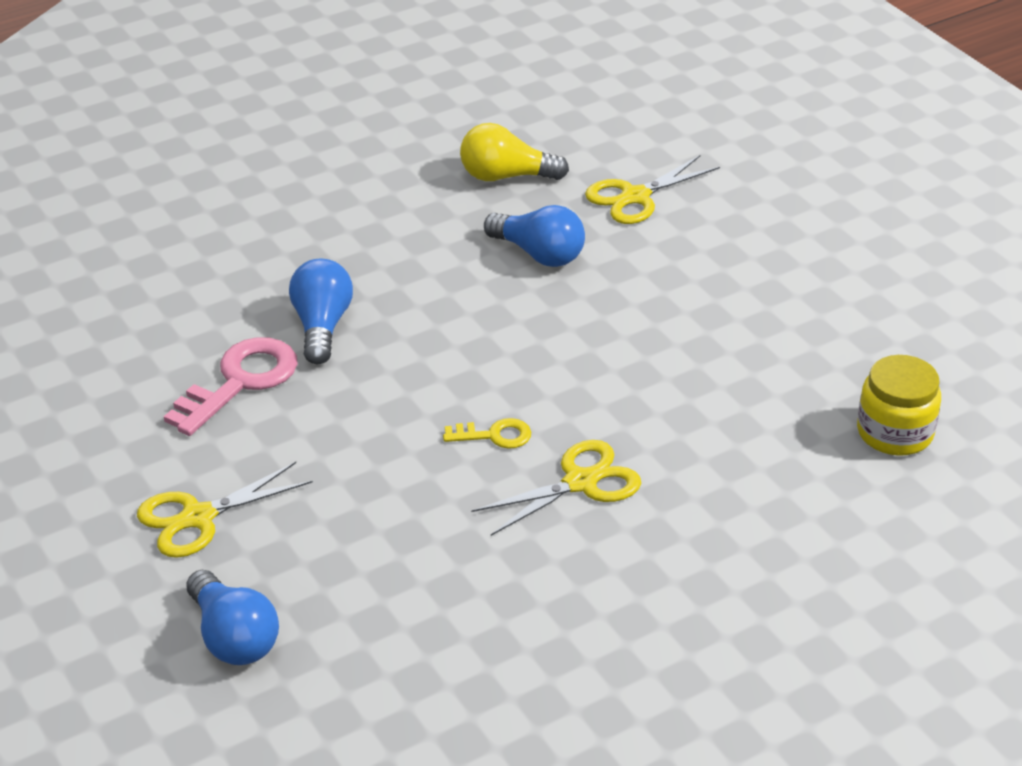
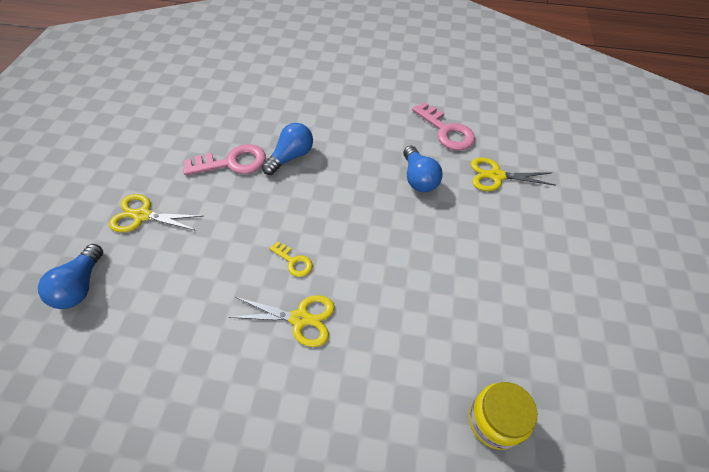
camera: 40 degrees right, 15 degrees up
yellow light bulb [460,123,569,181] -> pink key [412,102,475,151]

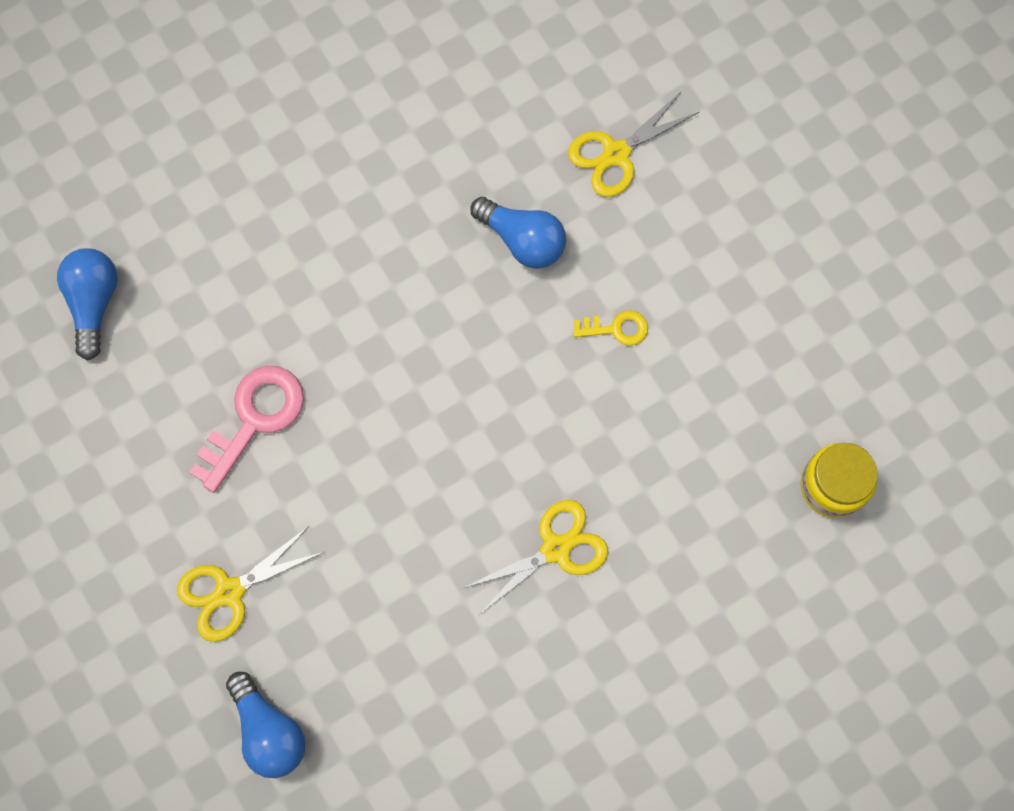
camera: 40 degrees left, 20 degrees up
blue light bulb [262,123,313,175] -> blue light bulb moved to [57,248,118,360]
yellow key [269,241,313,277] -> yellow key moved to [573,310,648,345]
pink key [412,102,475,151] -> none

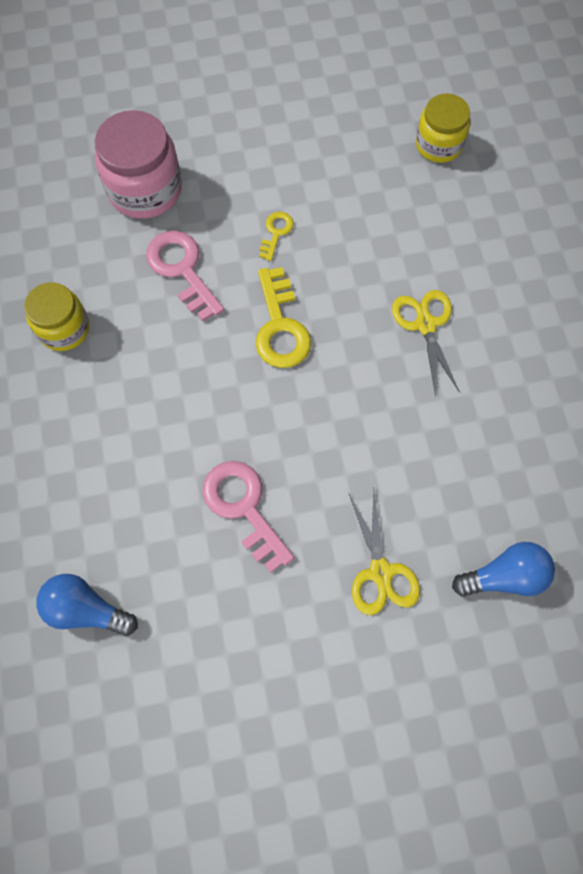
camera: 70 degrees left, 5 degrees down
blue light bulb [470,197,566,269] -> pink key [146,231,224,322]
yellow scissors [568,91,699,197] -> pink jar [95,110,182,219]
none -> yellow jar [24,282,89,351]
none -> yellow key [256,267,311,368]

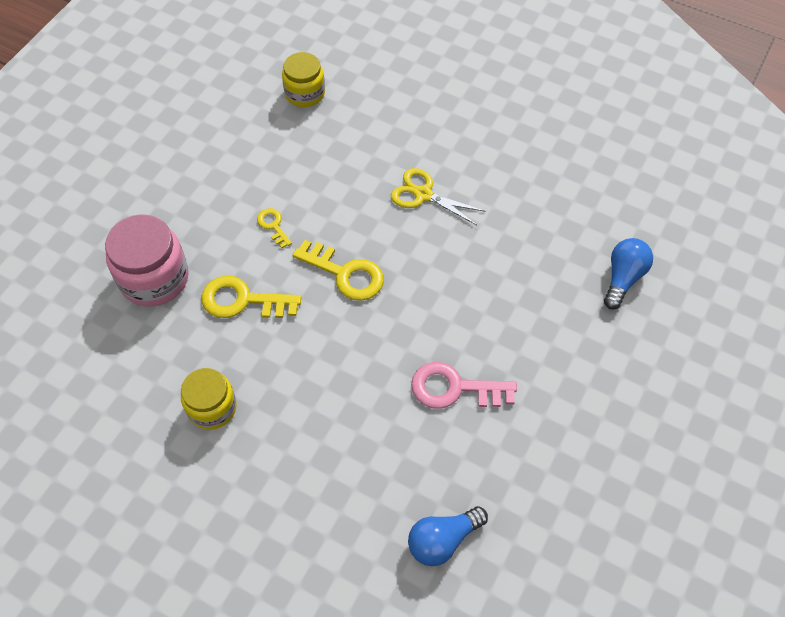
camera: 50 degrees left, 10 degrees down
pink key [146,231,224,322] -> yellow key [202,276,301,318]
yellow scissors [348,490,420,615] -> none

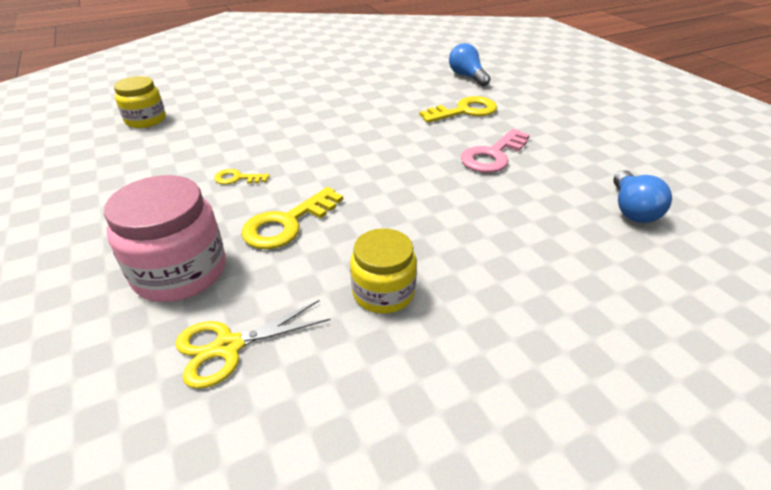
camera: 55 degrees left, 20 degrees down
yellow key [293,240,384,301] -> yellow key moved to [419,96,497,123]
yellow scissors [391,168,486,225] -> yellow scissors moved to [175,300,330,389]

